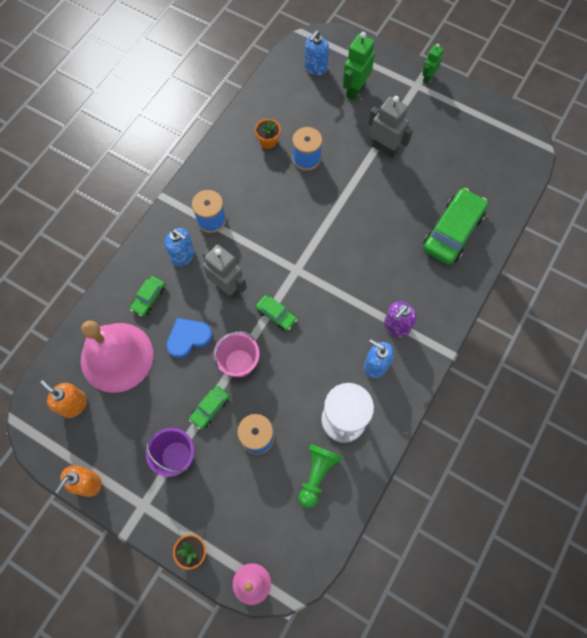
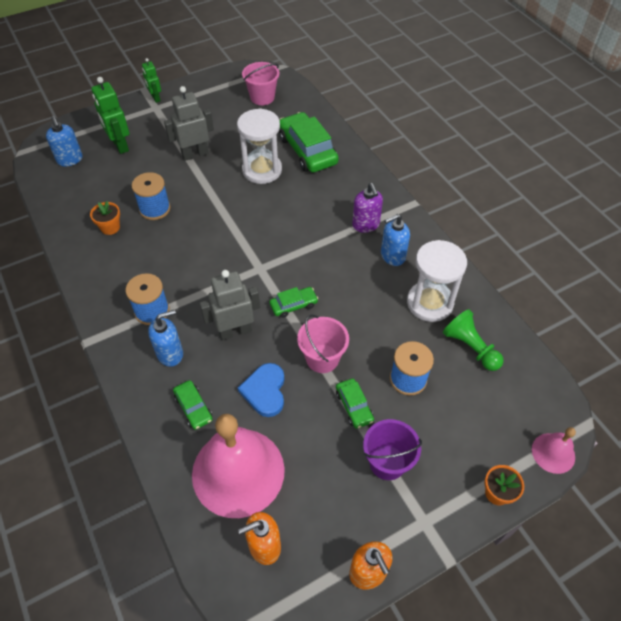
camera: 60 degrees left, 15 degrees down
none -> white hourglass [237,109,282,184]
none -> pink bucket [242,62,279,105]

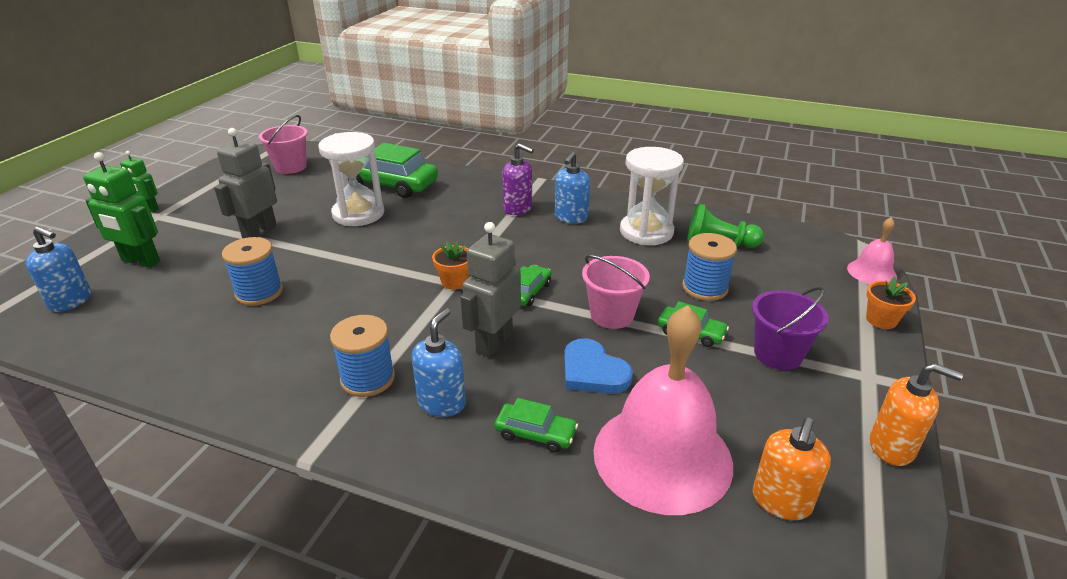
camera: 40 degrees left, 20 degrees down
orange flower pot [90,201,120,235] -> orange flower pot moved to [432,241,469,290]

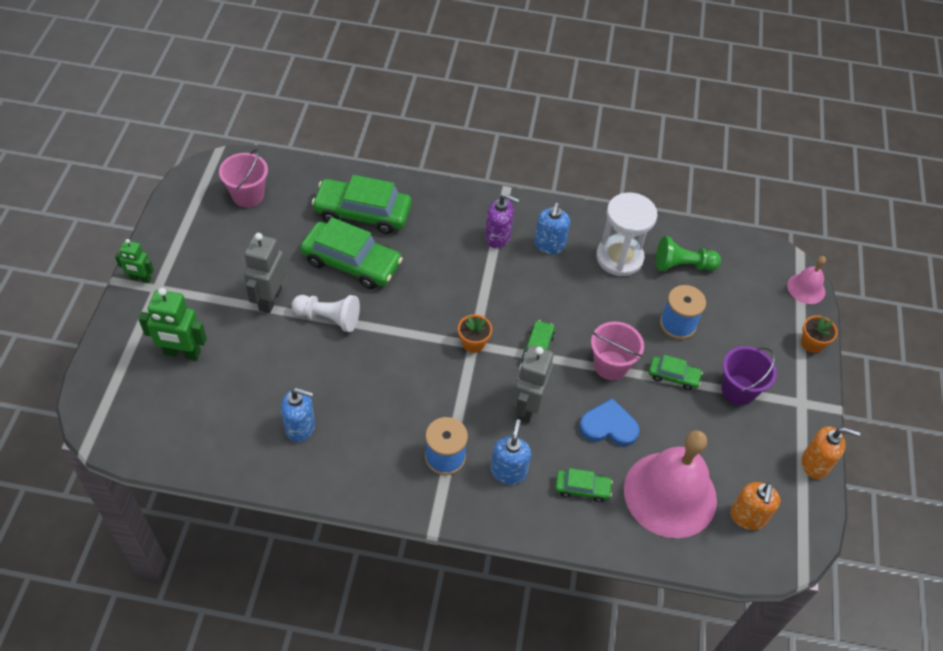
camera: 15 degrees left, 20 degrees up
blue soap dispenser [26,226,91,312] -> blue soap dispenser moved to [281,388,315,442]
blue spool [222,237,283,306] -> none
white hourglass [319,132,384,226] -> green car [300,217,403,289]
blue heart [564,338,633,394] -> blue heart turned 150 degrees clockwise [579,398,640,446]
none -> white pawn [291,295,360,332]

